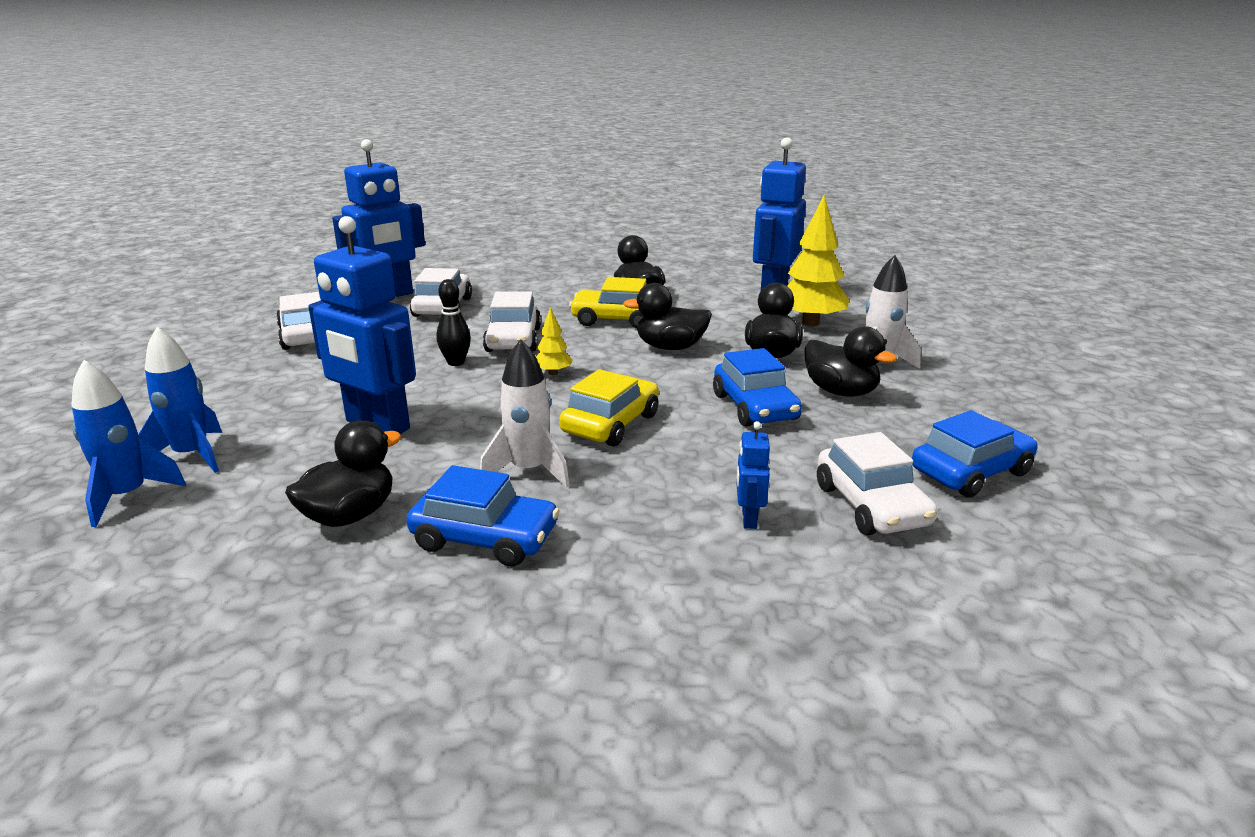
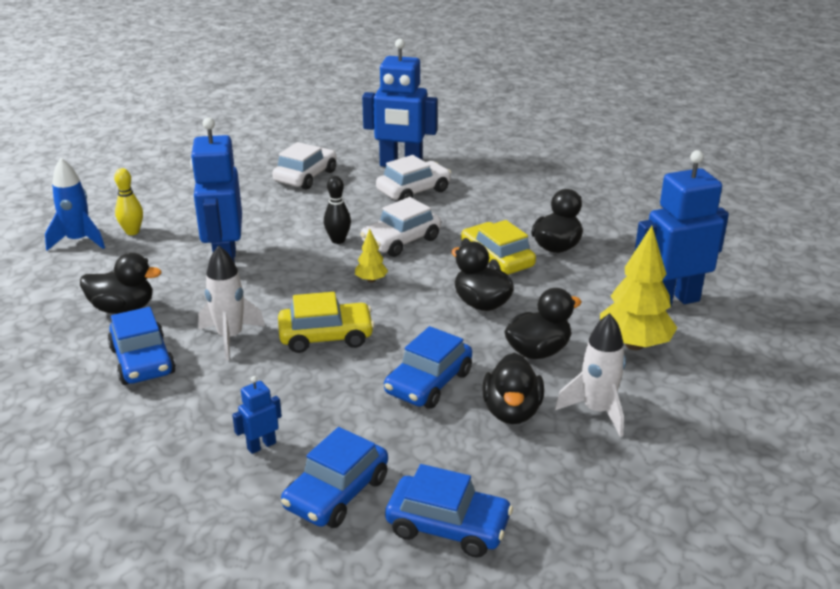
camera: 50 degrees right, 5 degrees up
blue rocket [138,327,222,473] -> yellow bowling pin [114,168,143,235]
white car [817,432,937,535] -> blue car [281,427,388,528]

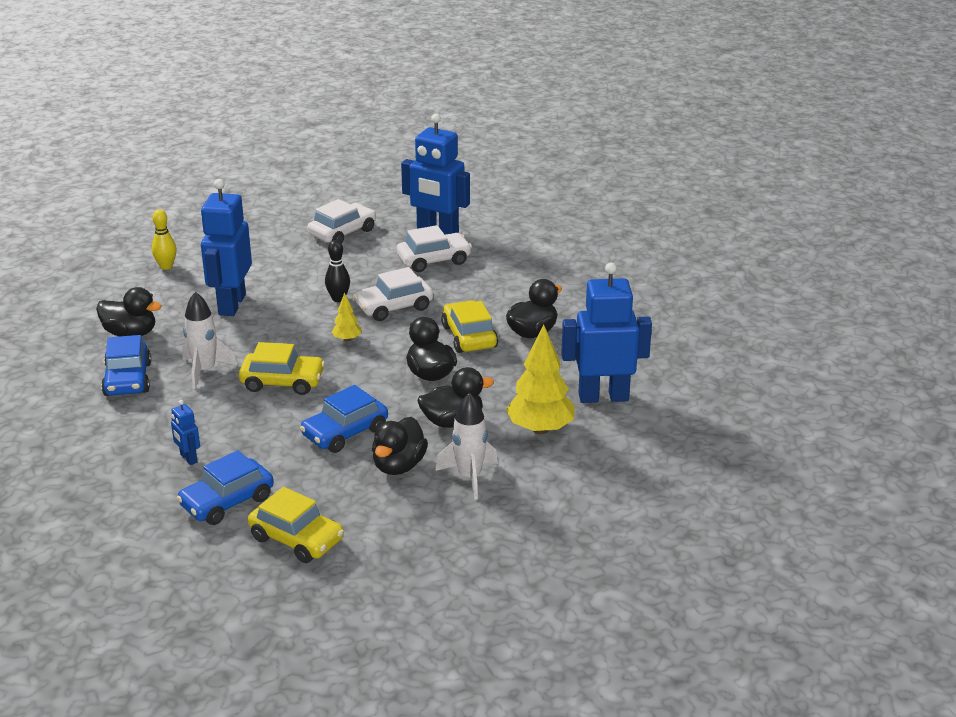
camera: 15 degrees right, 0 degrees up
blue rocket [45,158,105,251] -> none
blue robot [232,376,282,454] -> blue robot turned 105 degrees counterclockwise [171,400,200,465]
blue car [385,464,513,558] -> yellow car [248,487,344,563]

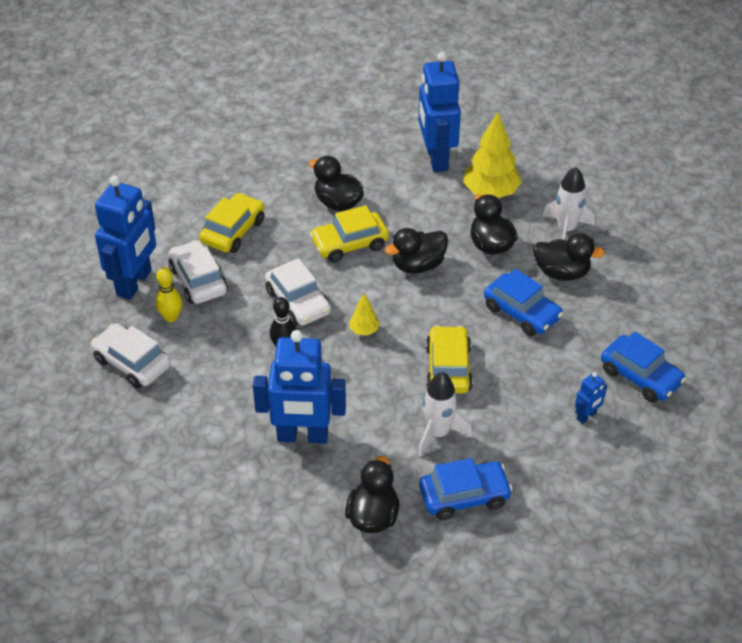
camera: 95 degrees left, 15 degrees up
yellow bowling pin [152,209,177,270] -> yellow bowling pin moved to [155,267,182,322]
yellow car [248,487,344,563] -> yellow car moved to [199,193,264,253]

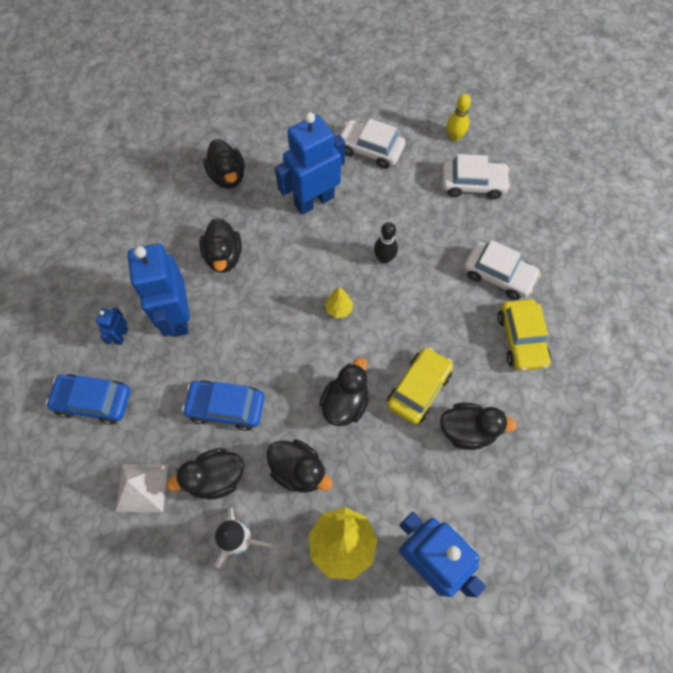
camera: 145 degrees right, 20 degrees up
blue robot [95,176,156,299] -> blue robot moved to [127,244,190,337]
yellow bowling pin [155,267,182,322] -> yellow bowling pin moved to [447,94,471,141]
white car [265,258,331,326] -> white car moved to [340,118,405,169]
white rocket [418,372,472,457] -> black duck [200,218,242,273]
blue car [419,458,513,520] -> none
yellow car [426,326,473,393] -> none
none -> white pyramid [115,464,168,512]

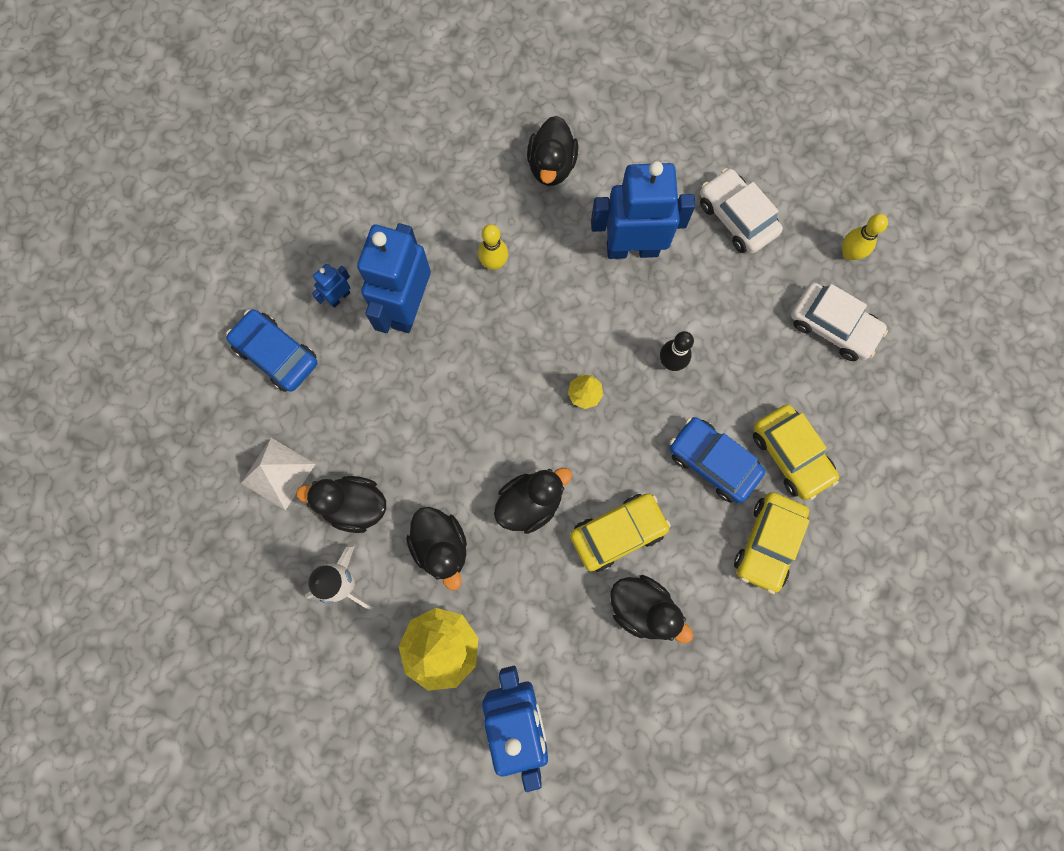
camera: 30 degrees right, 10 degrees up
blue car [182,380,265,431] -> blue car moved to [669,417,765,503]
black duck [200,218,242,273] -> yellow bowling pin [478,224,508,270]
white car [464,240,541,300] -> yellow car [753,405,839,500]

